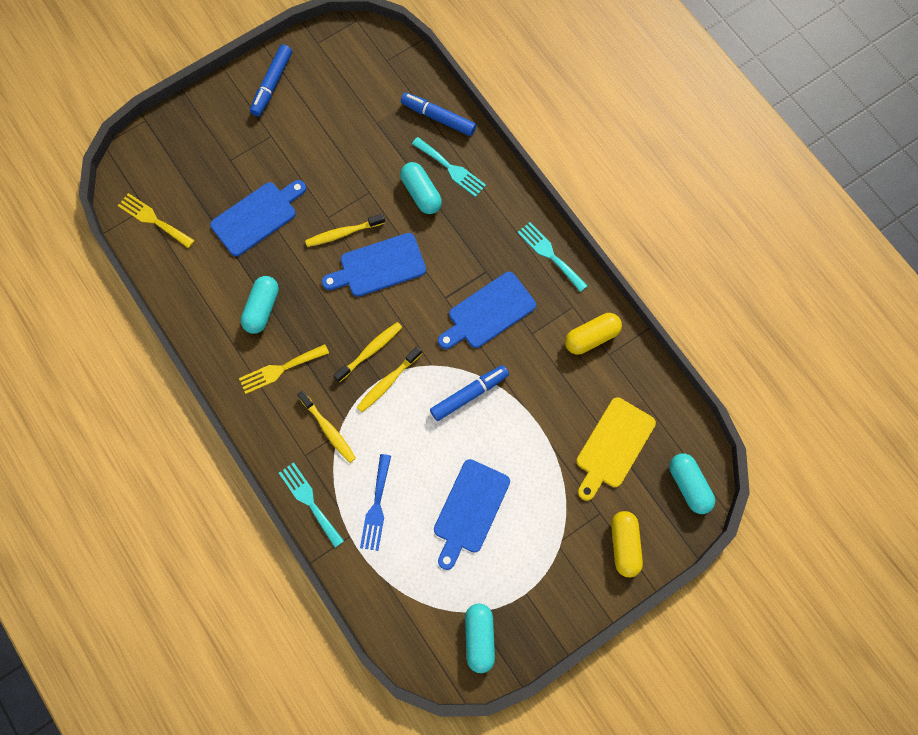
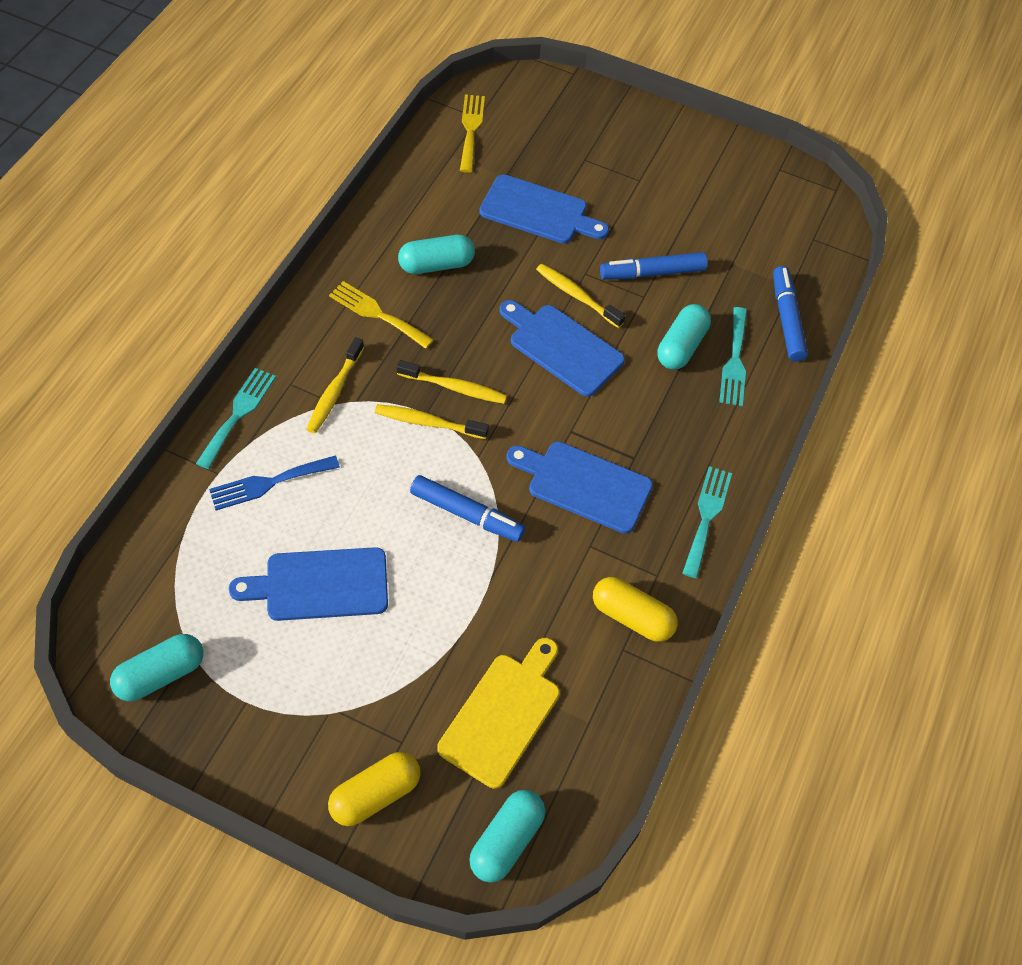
camera: 55 degrees right, 15 degrees down
blue marker [250,44,292,116] -> blue marker moved to [600,252,708,280]
yellow cutting board [576,397,656,501] -> yellow cutting board turned 120 degrees clockwise [437,638,560,789]

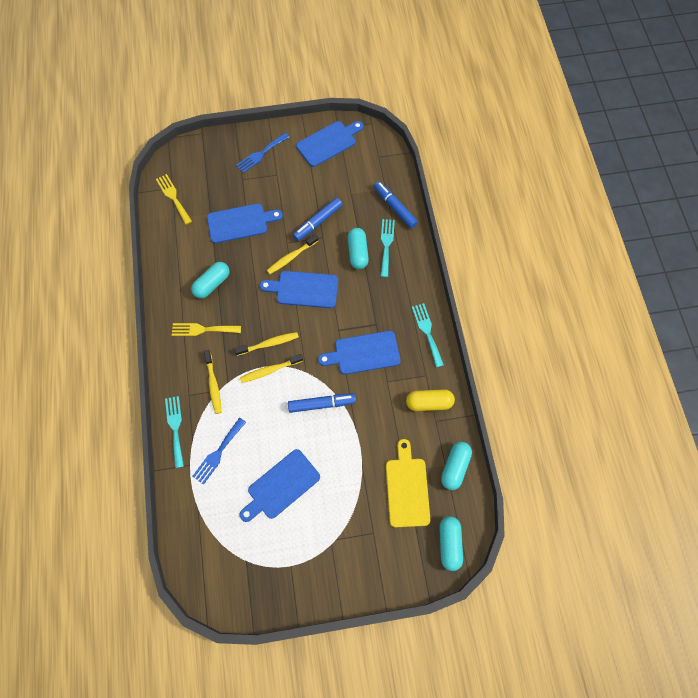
camera: 30 degrees left, 10 degrees up
turquoise capsule [110,634,203,701] -> turquoise capsule moved to [441,442,472,490]
yellow capsule [328,752,421,826] -> none
yellow toothbrush [536,264,625,328] -> yellow toothbrush turned 45 degrees counterclockwise [267,234,318,274]
turquoise fork [719,307,747,406] -> turquoise fork turned 150 degrees counterclockwise [380,219,395,277]
none -> blue fork [236,133,290,173]
none -> blue cutting board [296,121,363,167]

